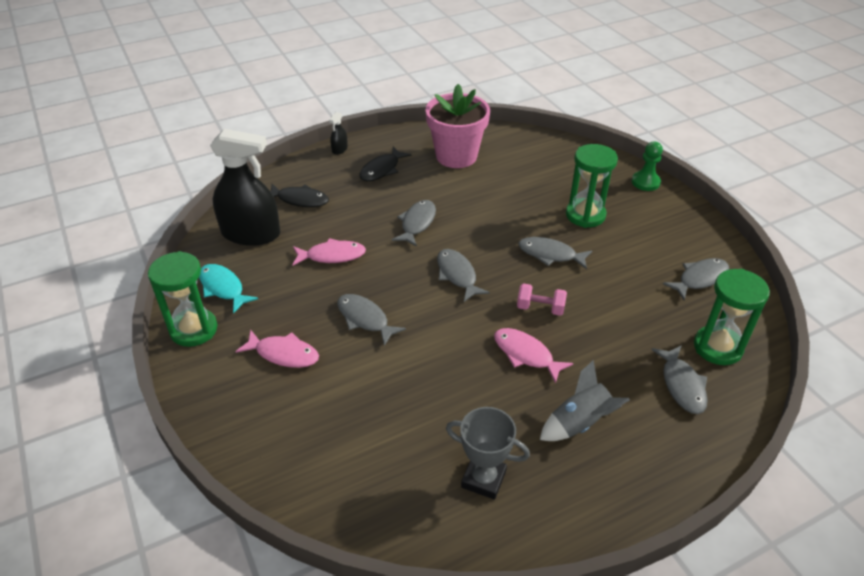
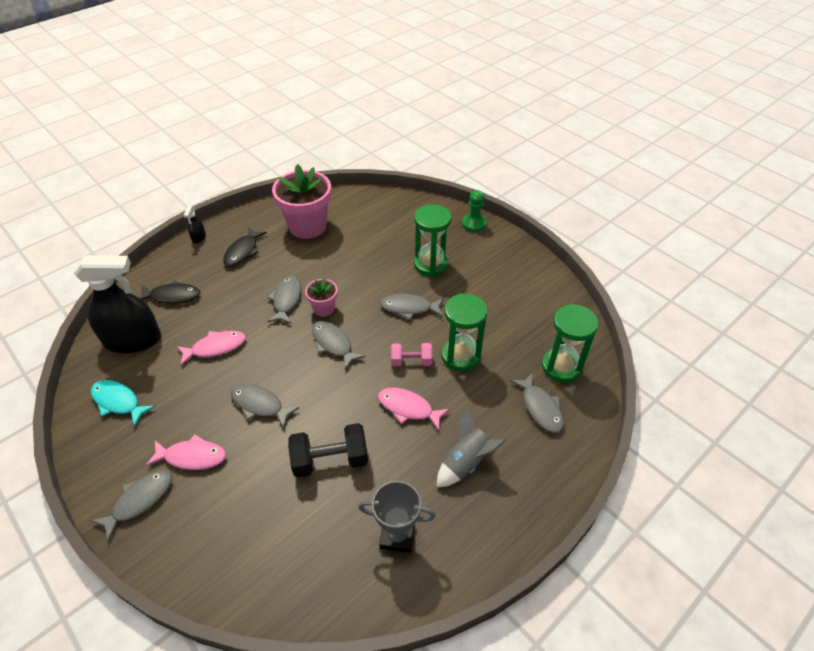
camera: 15 degrees left, 5 degrees up
green hourglass [148,251,217,347] -> green hourglass moved to [441,293,487,371]
grey fish [663,258,729,300] -> grey fish moved to [91,470,172,542]
none -> black dumbbell [288,423,368,477]
none -> pink flower pot [305,277,338,317]

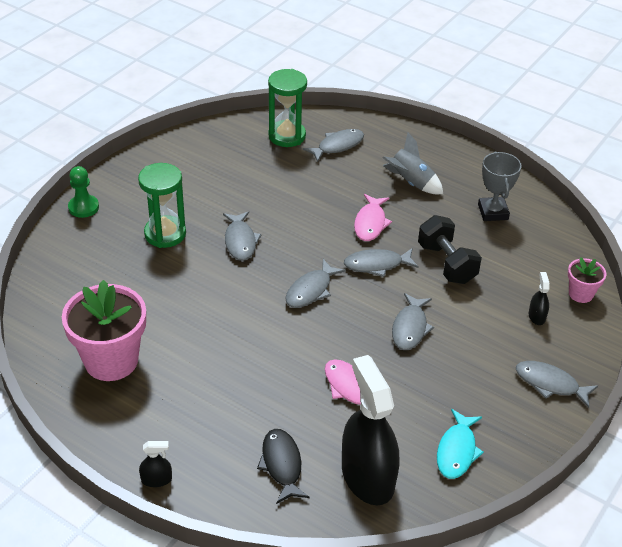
camera: 105 degrees left, 5 degrees down
pink fish [145,434,226,470] -> none
black fish [223,227,267,267] -> none
grey fish [267,276,301,324] -> grey fish moved to [344,248,419,277]
pink flower pot [305,277,338,317] -> pink flower pot moved to [568,257,606,303]
pink dumbbell [391,343,432,366] -> none
green hourglass [441,293,487,371] -> none
none -> black spray bottle [529,272,550,325]

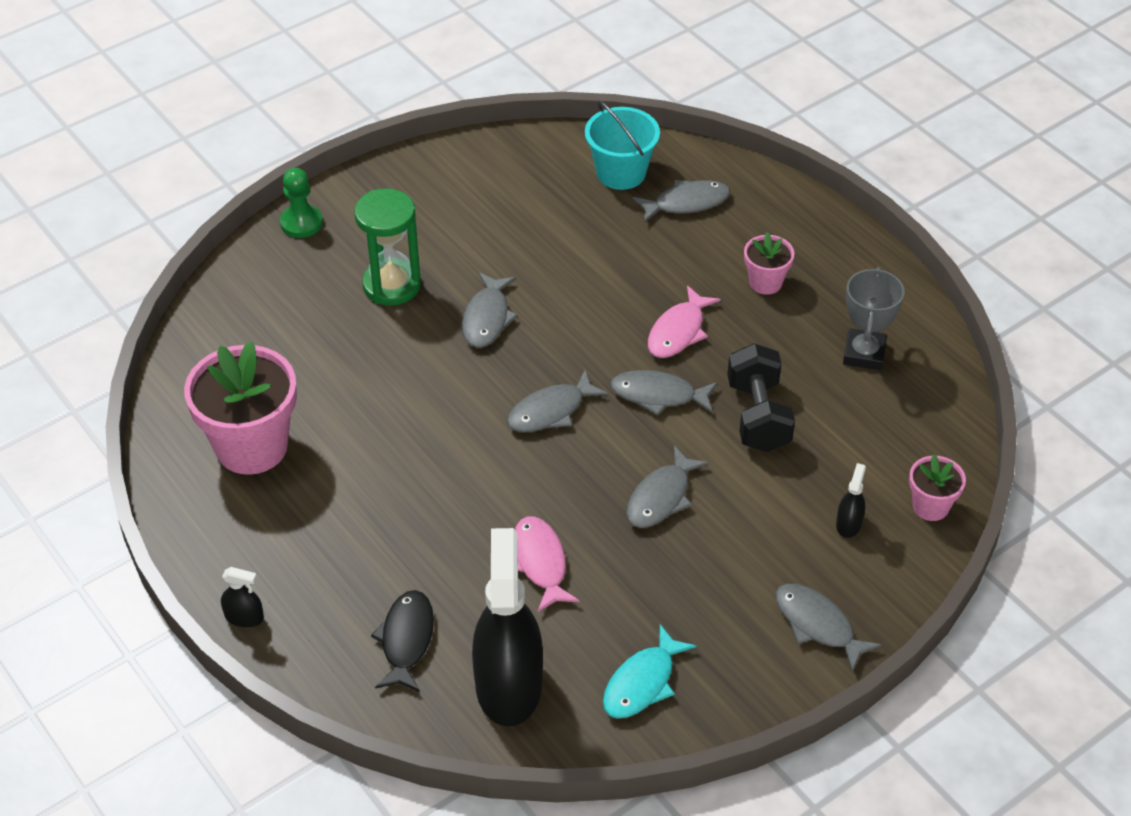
camera: 20 degrees right, 5 degrees up
green hourglass [268,69,307,147] -> turquoise bucket [585,100,660,190]
grey rocket [383,133,443,194] -> pink flower pot [744,232,794,295]

